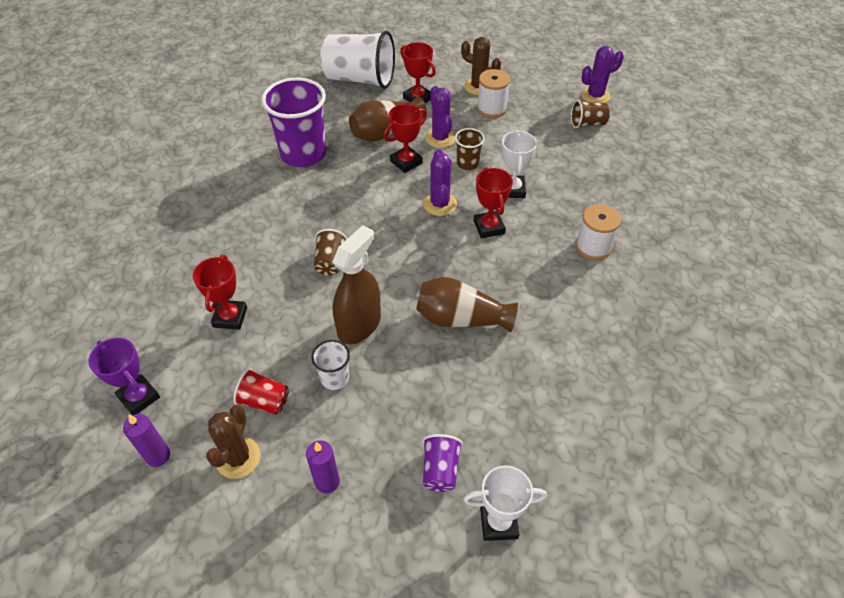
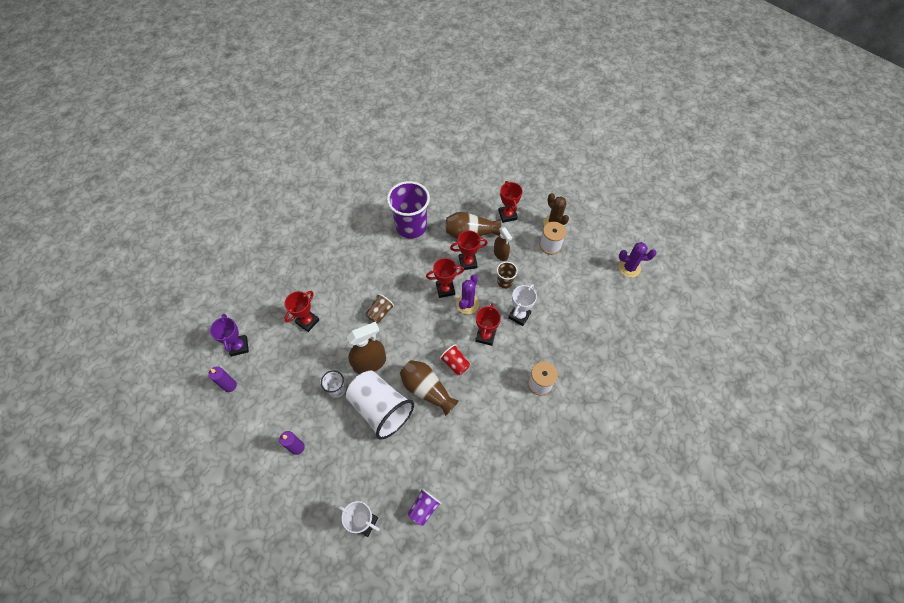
camera: 30 degrees right, 10 degrees up
brown cactus [206,405,261,479] -> none
red cup [234,368,289,414] -> red cup moved to [440,344,470,376]
white cup [320,31,395,89] -> white cup moved to [346,370,414,440]
purple cup [423,434,463,492] -> purple cup moved to [407,488,442,526]
purple cactus [425,86,455,148] -> brown spray bottle [494,227,512,261]
brown cup [571,100,610,128] -> none
none -> red trophy [426,258,464,298]

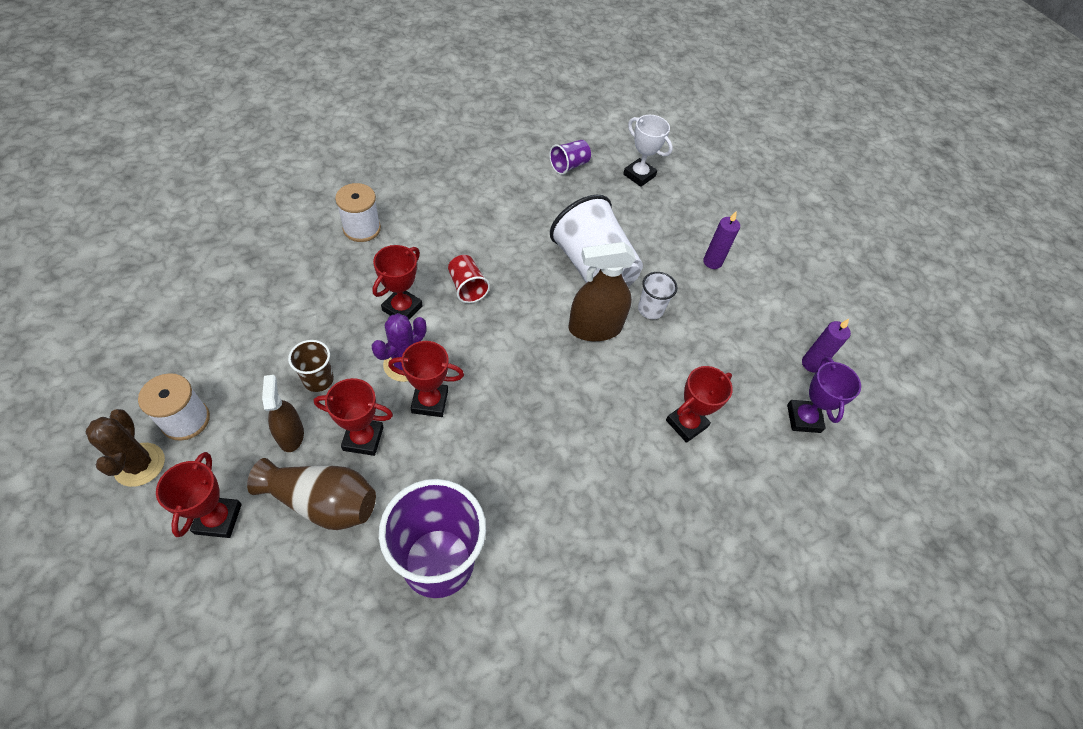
camera: 170 degrees left, 5 degrees down
brown cup [365,294,394,323] -> none
brown vase [400,360,459,416] -> none
white trophy [508,284,537,326] -> none
purple cactus [618,242,656,277] -> none

